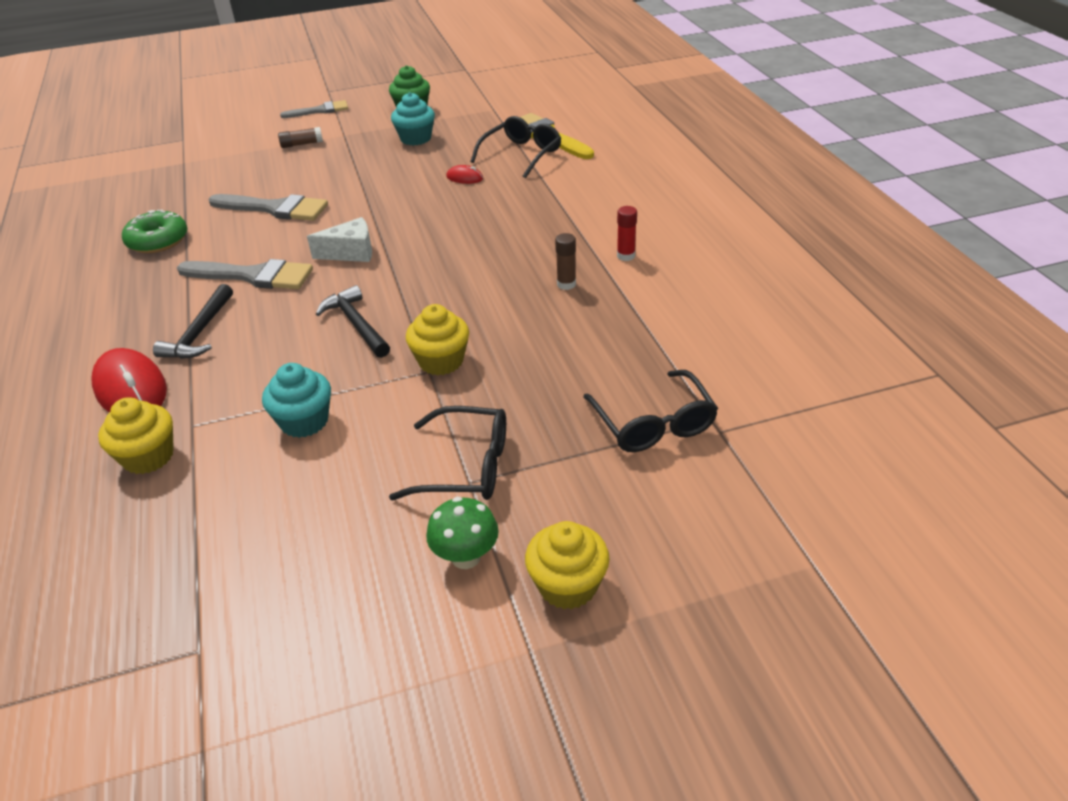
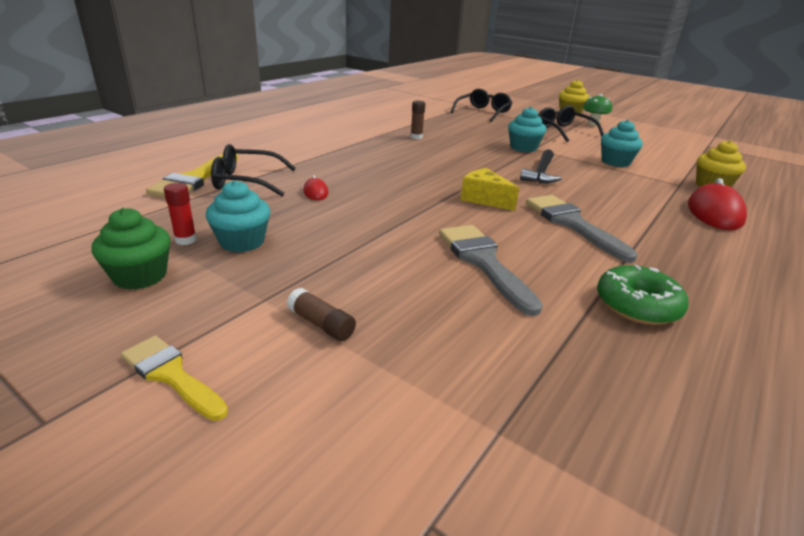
camera: 130 degrees left, 10 degrees down
black hammer [153,284,233,359] -> none
grey brush [280,100,348,118] -> yellow brush [121,335,228,421]
white cheese [307,217,372,262] -> yellow cheese [461,168,519,211]
yellow cupcake [406,304,469,375] -> turquoise cupcake [508,107,546,152]
red glue stick [617,206,637,261] -> red glue stick moved to [164,183,197,245]

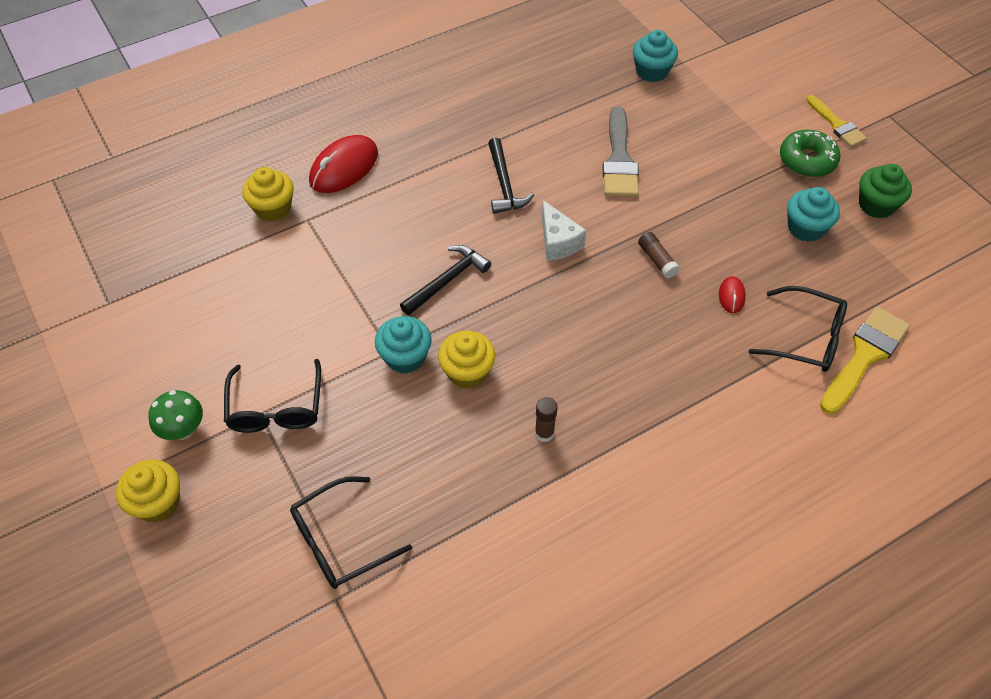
camera: 155 degrees left, 25 degrees up
red glue stick [164,183,197,245] -> none
brown glue stick [287,288,356,341] -> brown glue stick moved to [638,232,680,279]
yellow cheese [461,168,519,211] -> white cheese [542,200,587,261]
grey brush [526,195,638,263] -> black hammer [488,138,534,214]
green donut [597,265,689,325] -> green donut moved to [780,130,841,177]
turquoise cupcake [601,120,643,167] -> turquoise cupcake moved to [633,30,678,82]
none -> yellow cupcake [438,331,495,389]

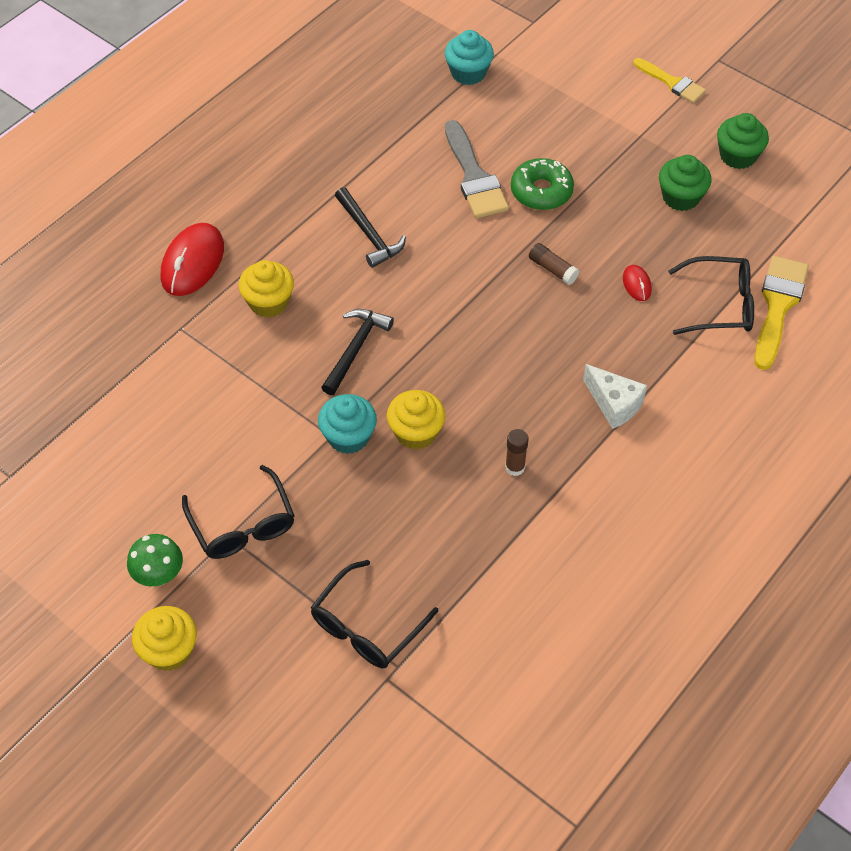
camera: 20 degrees left, 0 degrees up
yellow cupcake [242,167,294,222] -> yellow cupcake moved to [239,260,294,317]
white cheese [542,200,587,261] -> white cheese moved to [583,364,647,429]
green donut [780,130,841,177] -> green donut moved to [511,158,574,210]
turquoise cupcake [787,187,840,242] -> green cupcake [659,155,711,211]

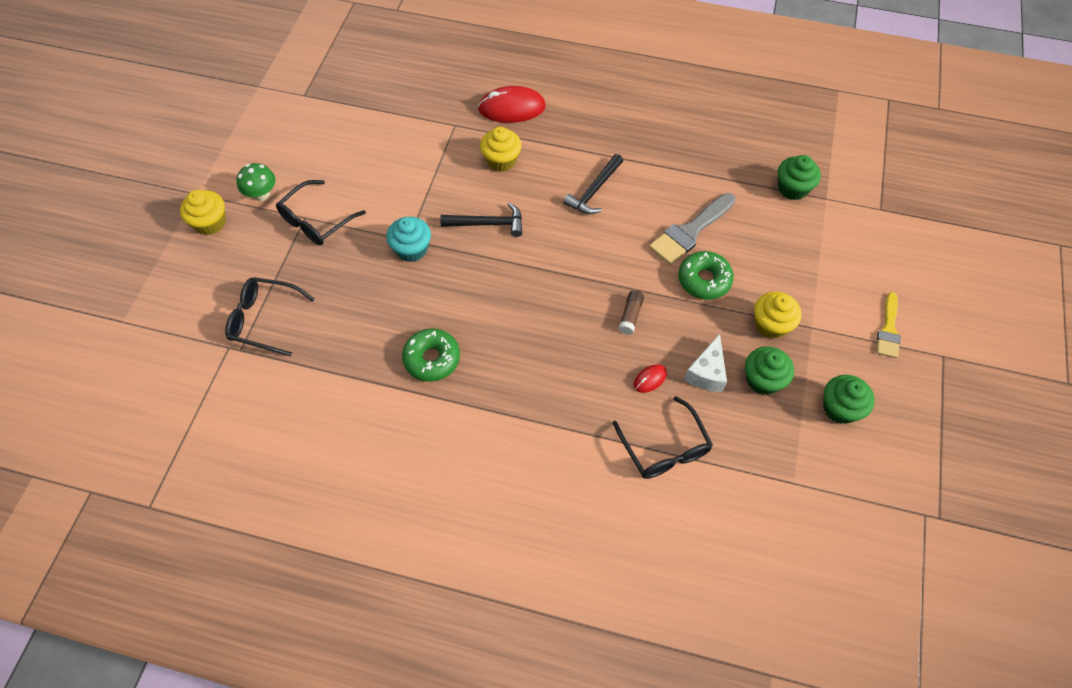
camera: 65 degrees right, 5 degrees up
yellow cupcake [387,390,445,450] -> yellow cupcake moved to [754,292,801,339]
turquoise cupcake [445,30,494,85] -> green cupcake [778,155,821,200]
brown glue stick [505,429,529,476] -> green donut [402,328,460,382]
white cheese [583,364,647,429] -> white cheese moved to [684,334,727,392]
yellow brush [754,256,809,370] -> none

